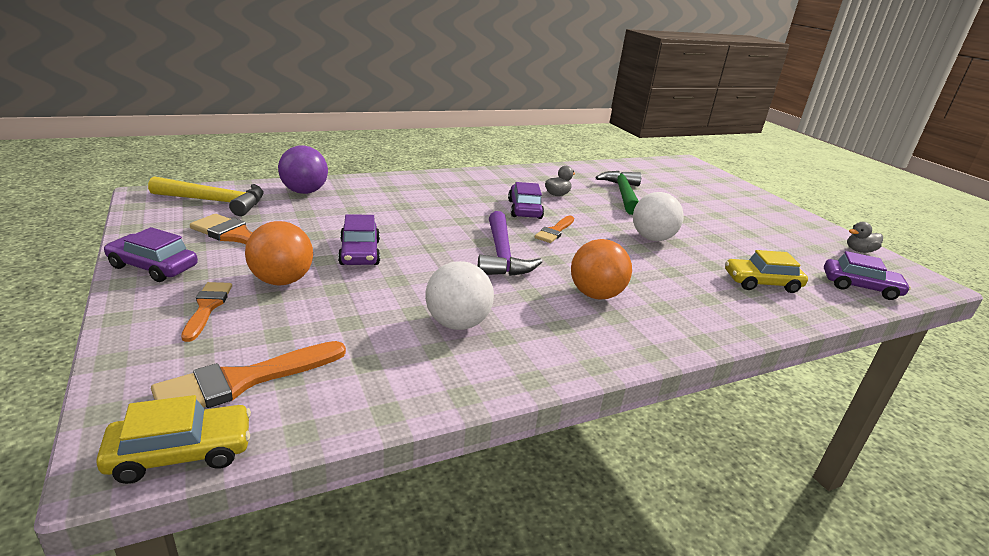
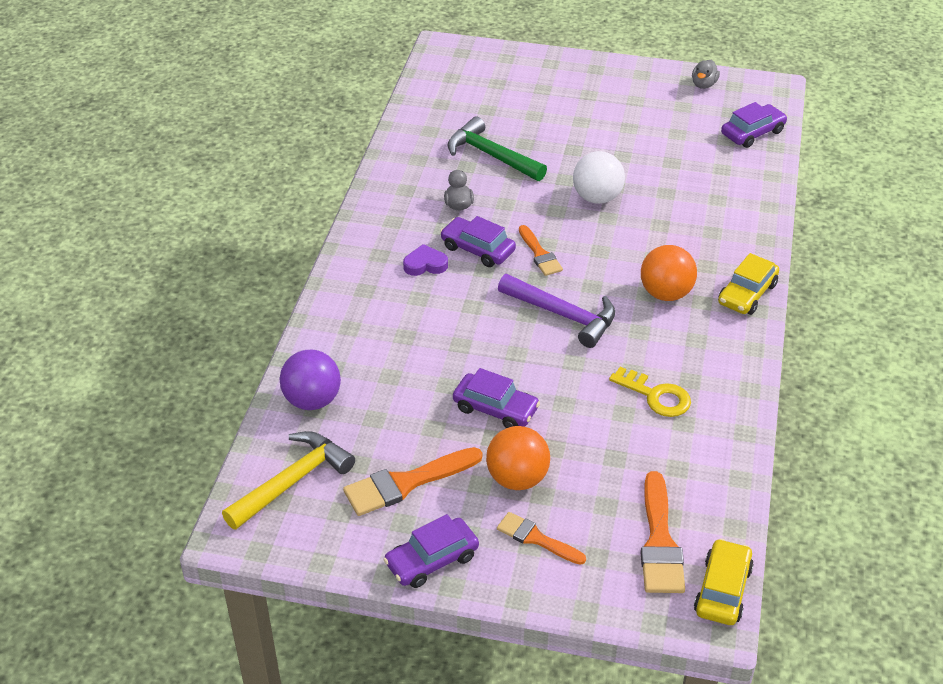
camera: 50 degrees left, 15 degrees up
white ball [425,261,494,330] -> yellow key [609,367,691,417]
yellow car [725,250,808,293] -> yellow car moved to [718,253,779,315]
none -> purple heart [403,244,448,276]

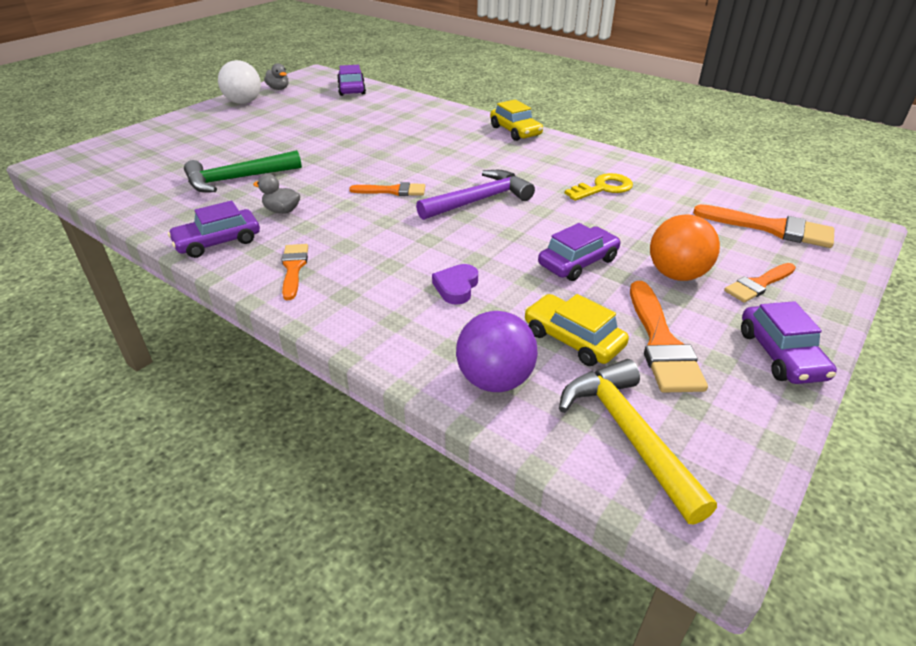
camera: 65 degrees left, 5 degrees down
purple heart [403,244,448,276] -> purple heart moved to [432,264,478,305]
purple car [440,216,516,267] -> purple car moved to [168,201,260,258]
white ball [573,151,625,204] -> white ball moved to [218,60,261,104]
orange ball [641,245,697,301] -> none
yellow car [694,539,754,625] -> yellow car moved to [524,294,629,366]
none -> orange brush [282,244,308,300]

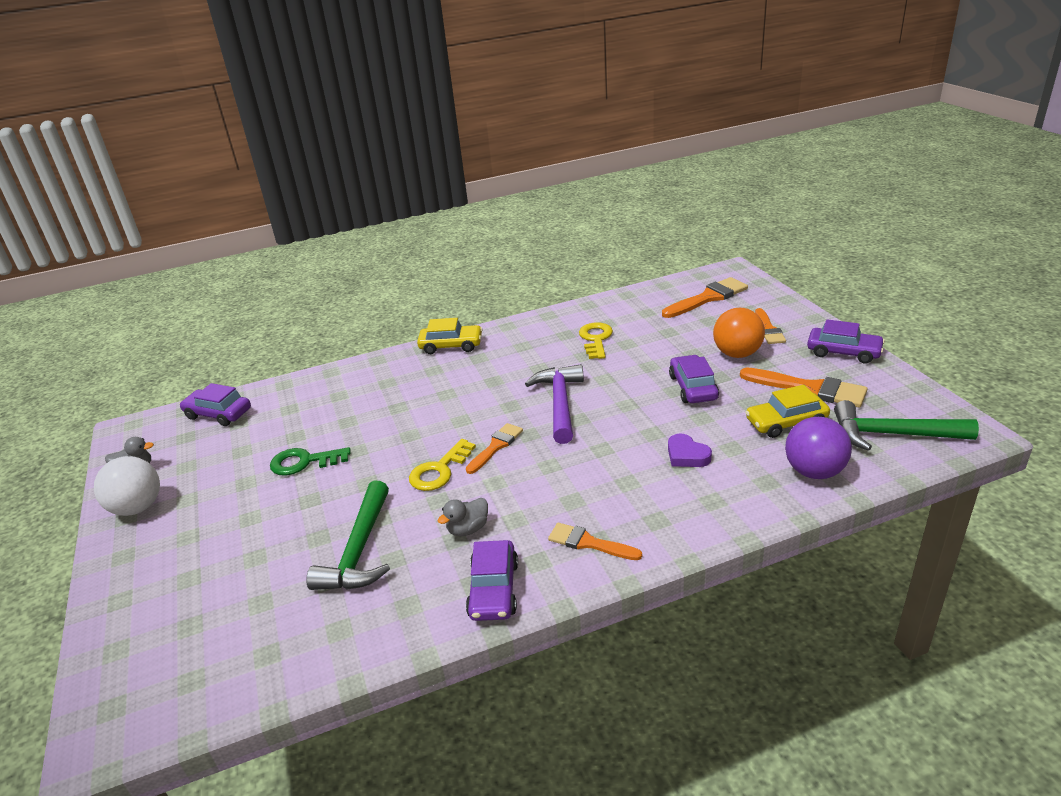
camera: 55 degrees left, 5 degrees down
yellow hammer [559,359,717,525] -> green hammer [834,400,979,451]
none -> green key [270,447,351,476]
none -> yellow key [409,439,476,491]

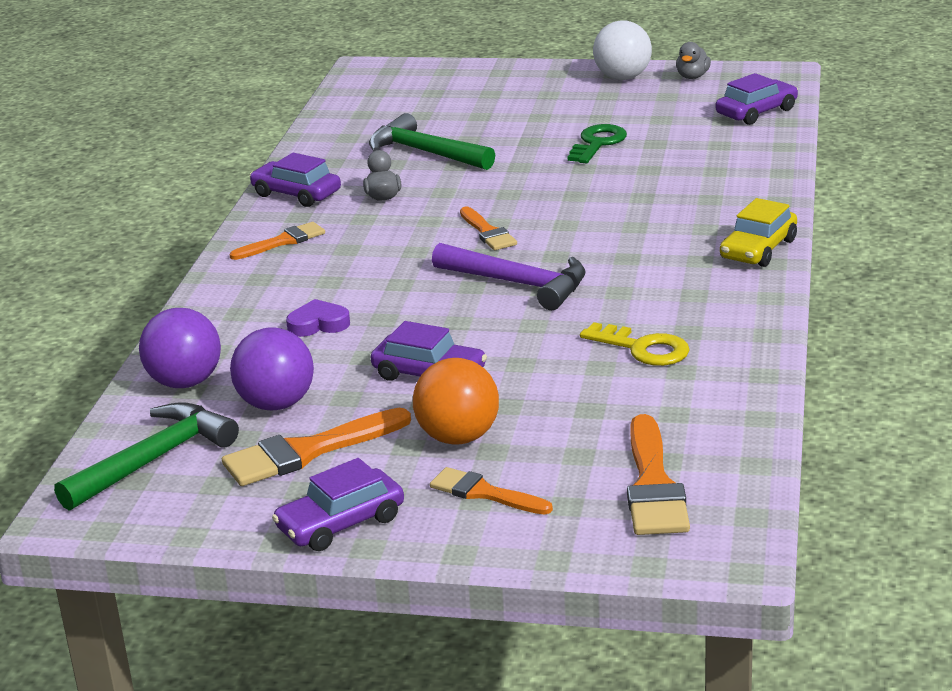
camera: 120 degrees right, 5 degrees down
yellow key [409,439,476,491] -> none
yellow car [745,385,830,438] -> purple ball [230,327,314,410]

